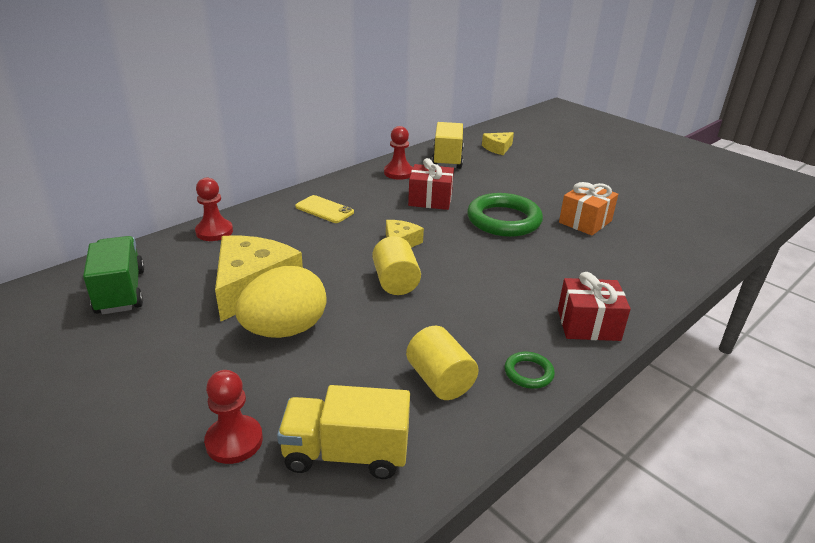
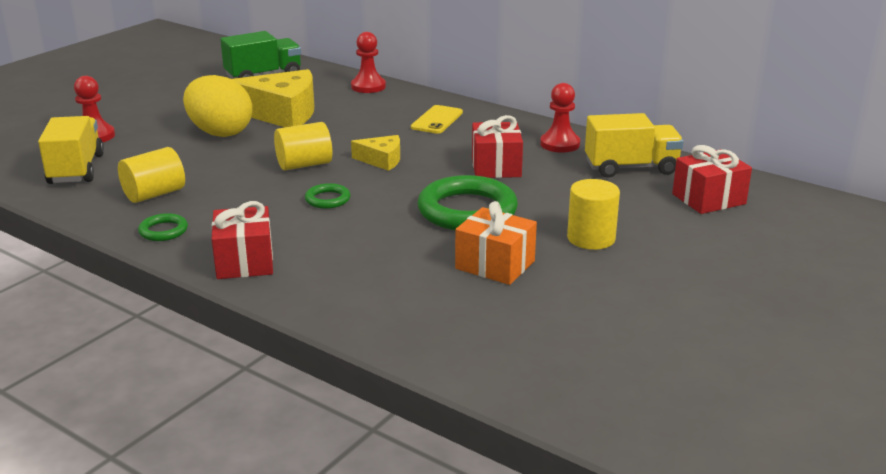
camera: 80 degrees right, 5 degrees down
yellow cheese [482,132,514,155] -> red gift [672,145,752,214]
none -> green ring [305,183,350,209]
none -> yellow cylinder [567,179,620,250]

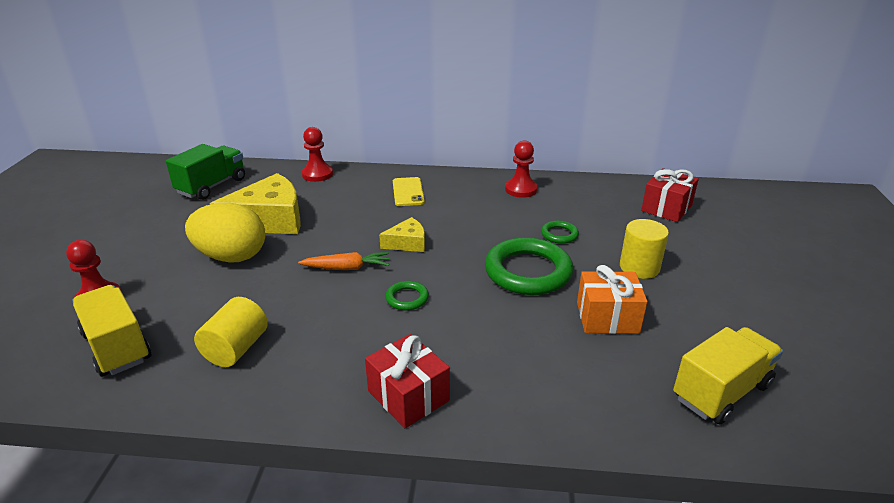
camera: 30 degrees left, 5 degrees up
green ring [138,213,188,241] -> green ring moved to [541,220,579,244]
yellow cylinder [274,122,332,171] -> orange carrot [298,252,389,270]
red gift [472,115,523,178] -> none
yellow truck [585,113,684,178] -> yellow truck moved to [673,327,783,424]

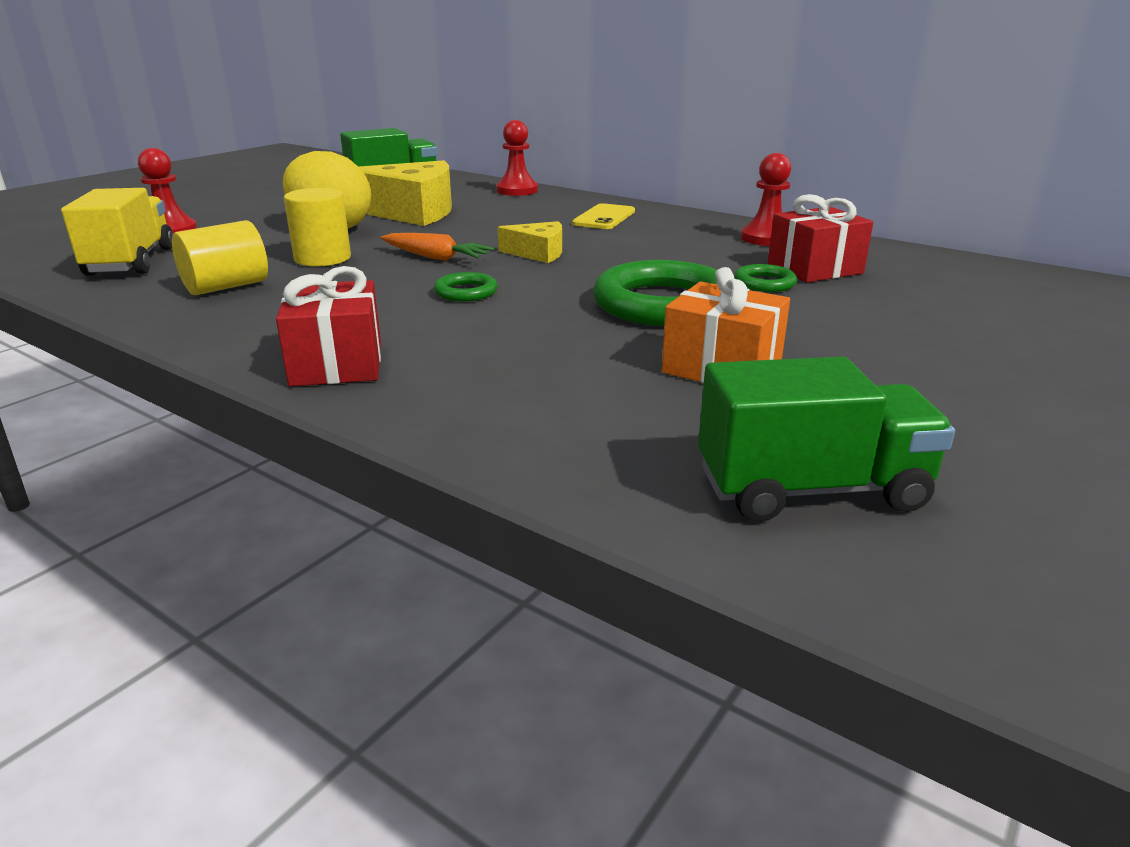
camera: 30 degrees right, 5 degrees down
yellow cylinder [620,219,669,279] -> yellow cylinder moved to [284,188,351,267]
red gift [641,168,699,222] -> red gift moved to [768,194,873,282]
yellow truck [673,327,783,424] -> green truck [698,356,955,522]

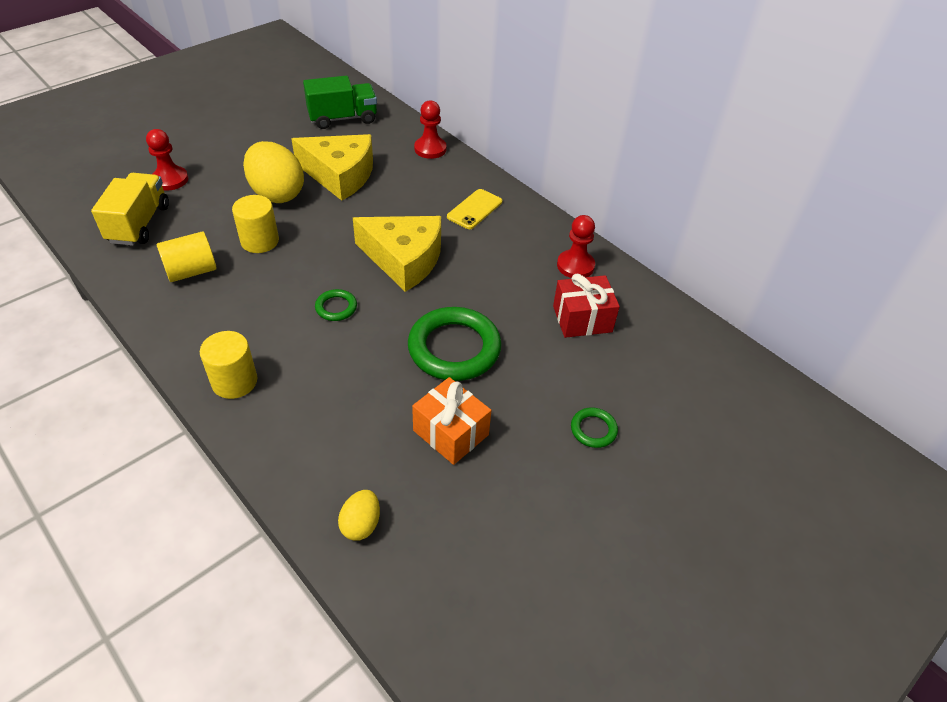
camera: 10 degrees right, 20 degrees up
red gift [276,266,381,387] -> yellow cylinder [200,331,257,399]
orange carrot [381,233,494,261] -> none
yellow cheese [498,221,562,263] -> yellow cheese [353,216,441,292], size x1.94
green truck [698,356,955,522] -> none
green ring [734,264,797,292] -> green ring moved to [571,408,618,448]
none -> yellow egg [338,490,380,540]

